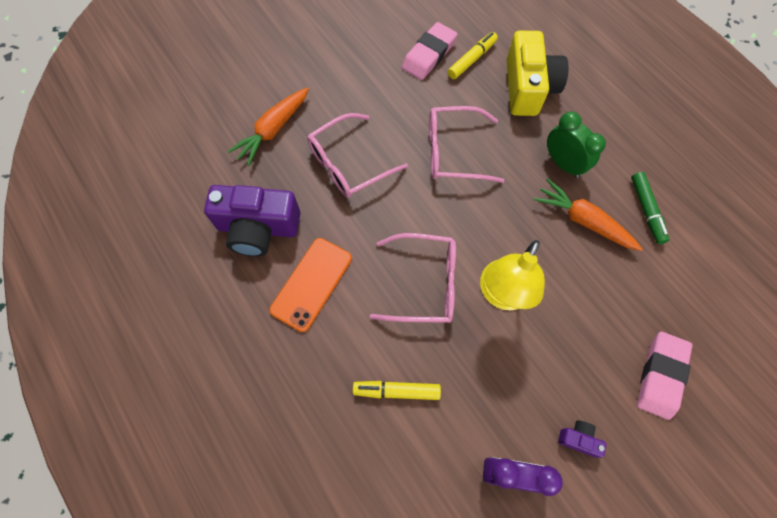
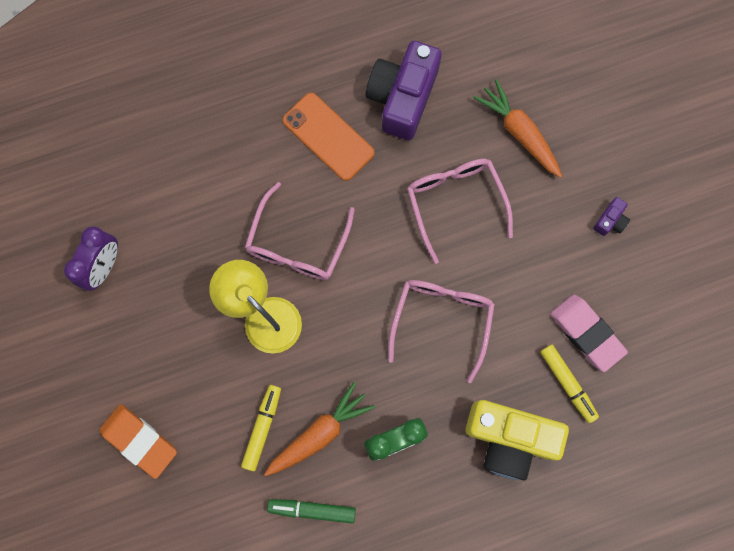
camera: 105 degrees right, 10 degrees up
yellow marker [353,381,441,400] -> yellow marker moved to [241,385,281,471]
purple camera [558,420,607,458] -> purple camera moved to [593,197,630,236]
pink eraser [637,332,692,420] -> orange eraser [99,404,177,479]

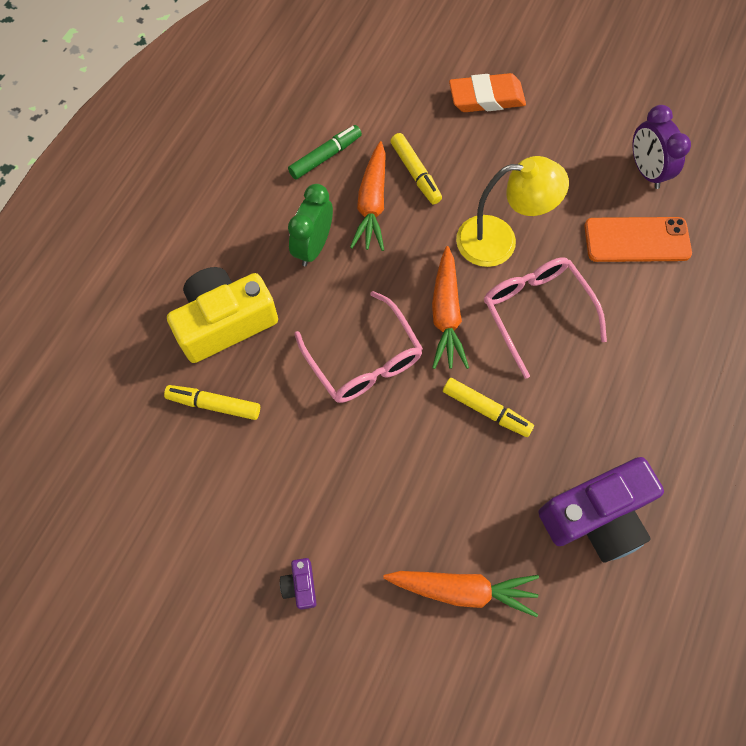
camera: 135 degrees right, 10 degrees down
orange phone [283,93,375,181] -> orange phone moved to [584,217,692,262]
purple camera [366,41,442,140] -> purple camera turned 90 degrees clockwise [538,457,664,563]
pink glasses [407,158,513,264] -> none
pink eraser [550,294,628,372] -> none
none -> orange carrot [432,246,469,369]
none -> yellow marker [443,378,534,437]

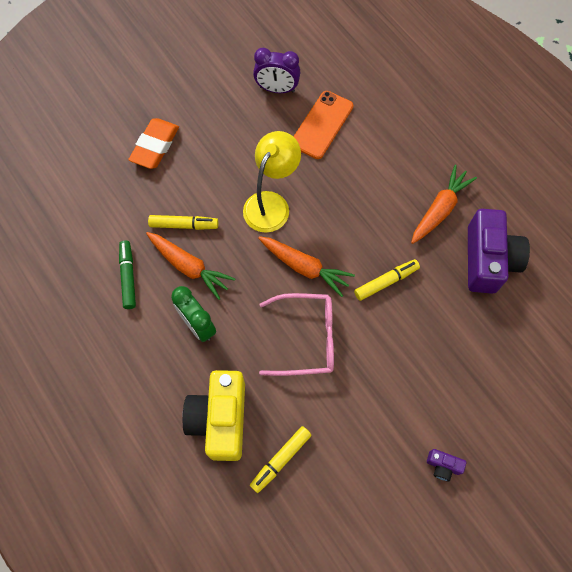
camera: 60 degrees left, 0 degrees up
orange carrot [383,571,539,617] -> orange carrot moved to [411,165,477,244]
pink glasses [484,257,607,379] -> none

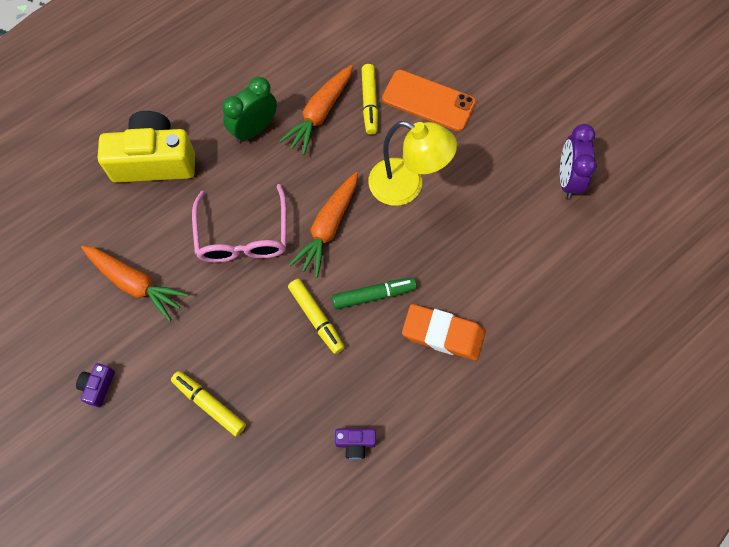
camera: 85 degrees right, 0 degrees up
green marker [119,240,136,309] -> green marker moved to [332,277,417,309]
orange eraser [128,118,179,169] -> orange eraser moved to [402,304,485,361]
yellow marker [250,426,312,493] -> yellow marker moved to [171,371,246,436]
orange phone [293,91,353,159] -> orange phone moved to [382,70,476,132]
orange carrot [411,165,477,244] -> orange carrot moved to [81,245,189,321]
purple camera [468,209,530,294] -> purple camera [335,429,376,460], size x0.42

